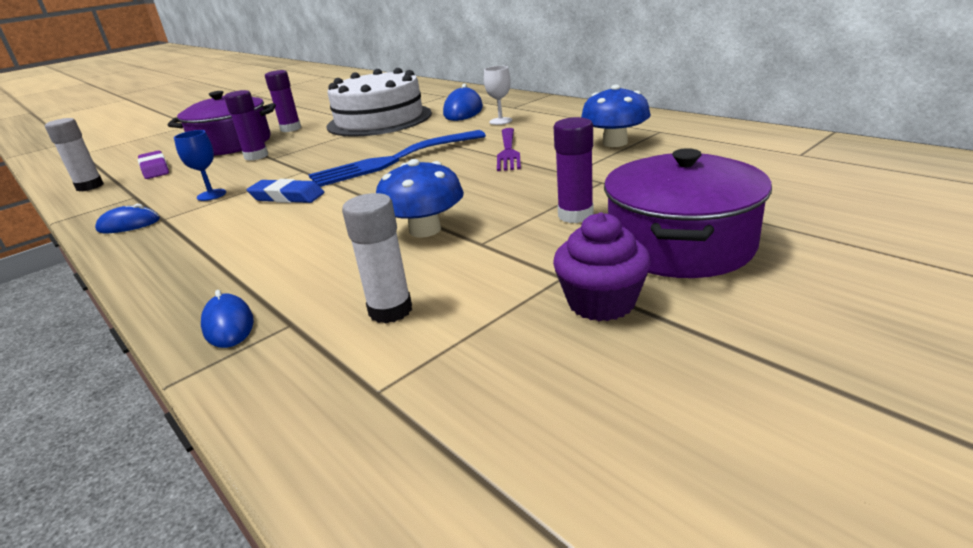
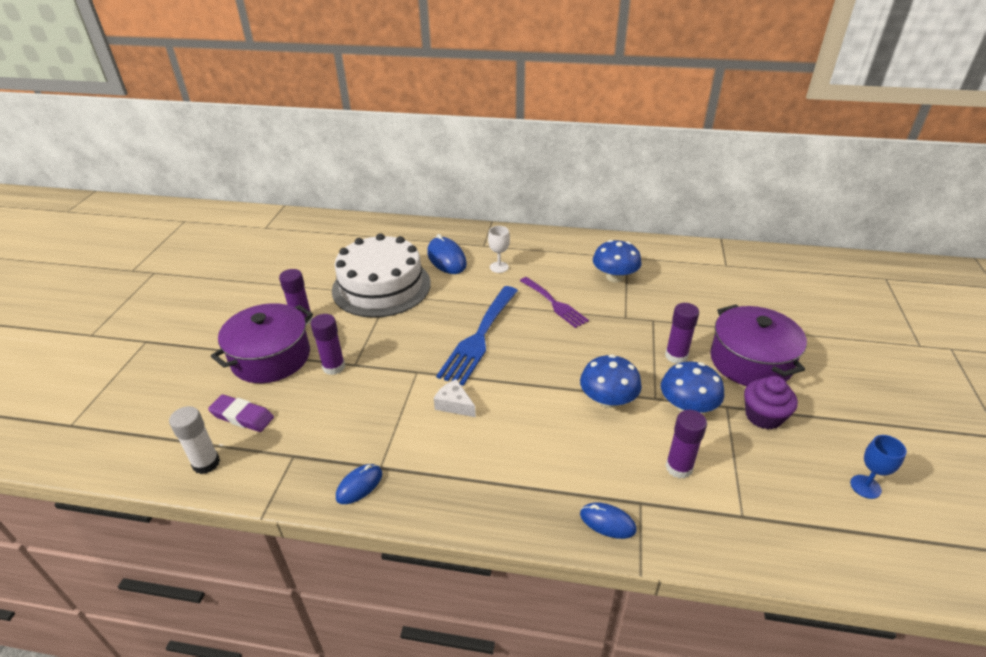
camera: 40 degrees left, 10 degrees up
blue goblet [174,130,226,201] -> blue goblet moved to [850,435,907,499]
blue eraser [247,179,324,203] -> white cheese [434,379,476,417]
white glue stick [342,193,412,324] -> purple glue stick [666,410,707,479]
none -> blue mushroom [661,361,724,413]

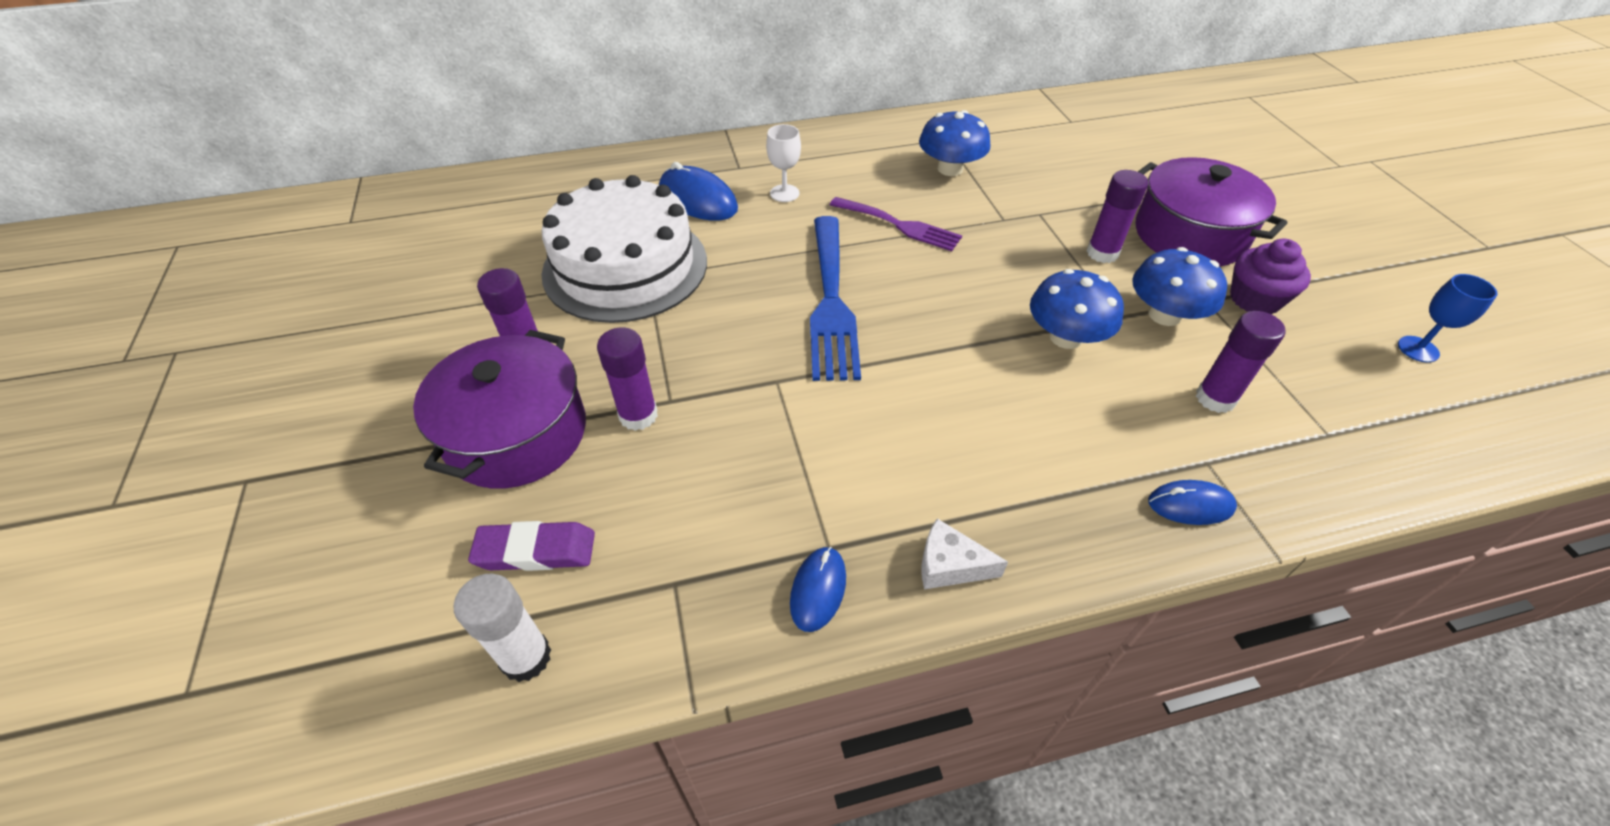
camera: 25 degrees left, 10 degrees up
white cheese [434,379,476,417] -> white cheese moved to [921,519,1008,589]

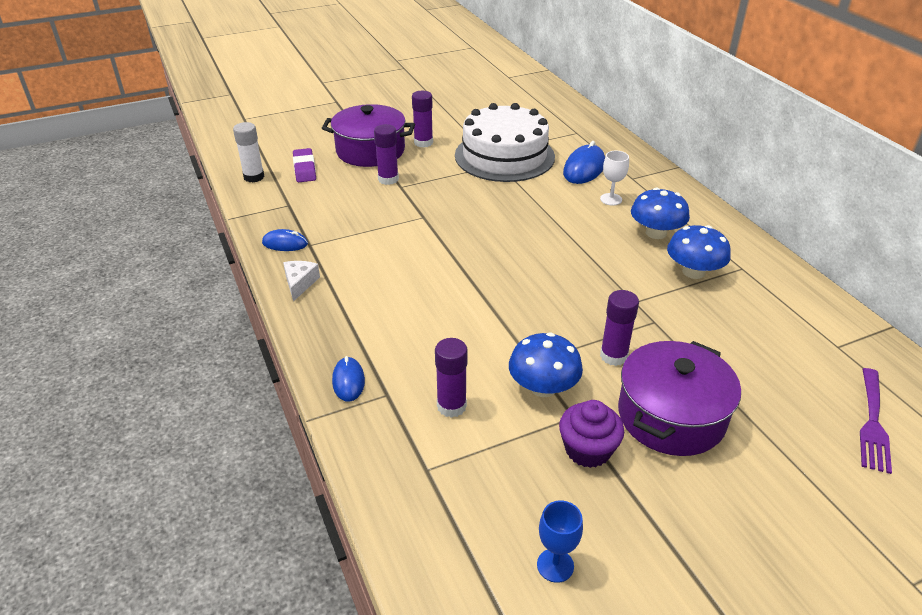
camera: 80 degrees right, 10 degrees down
blue fork [810,216,861,381] -> none
purple fork [830,197,962,251] -> purple fork moved to [860,368,892,474]
blue mushroom [1030,269,1124,349] -> blue mushroom moved to [631,188,690,239]

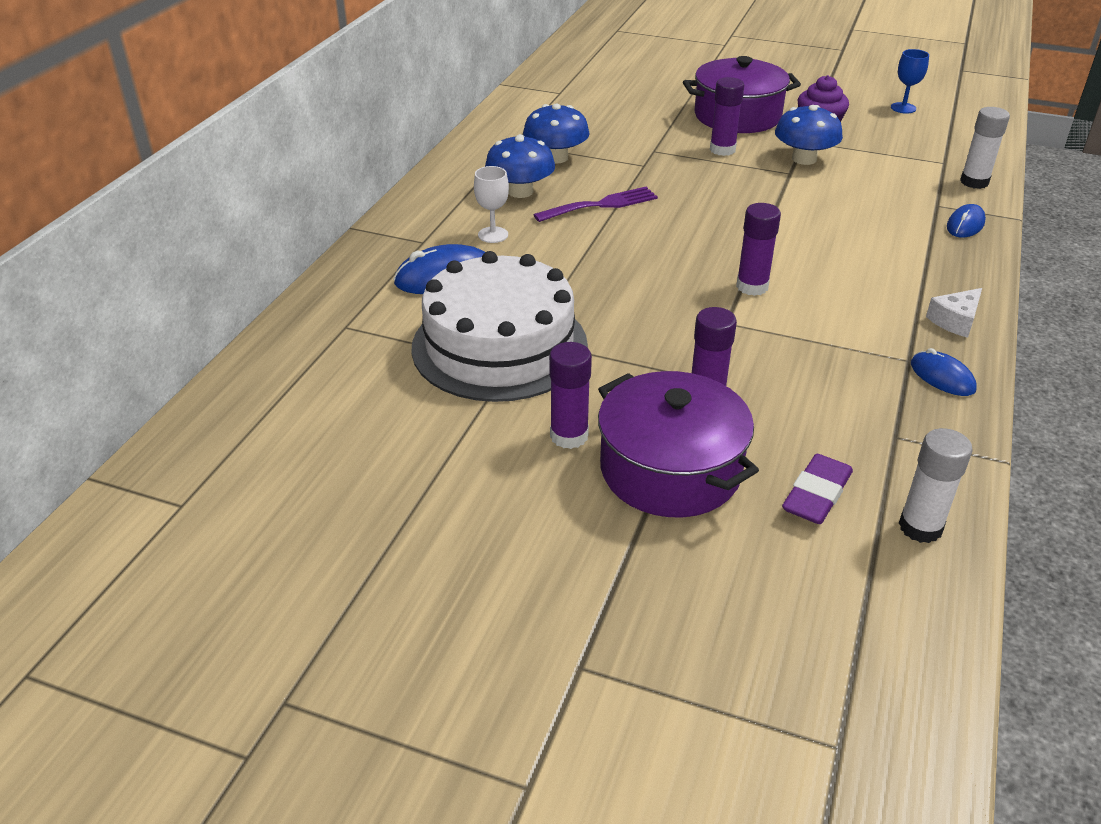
camera: 135 degrees left, 0 degrees up
purple glue stick [435,338,468,418] -> purple glue stick moved to [736,203,781,296]
purple fork [860,368,892,474] -> purple fork moved to [533,187,658,222]
none -> white glue stick [960,107,1010,189]

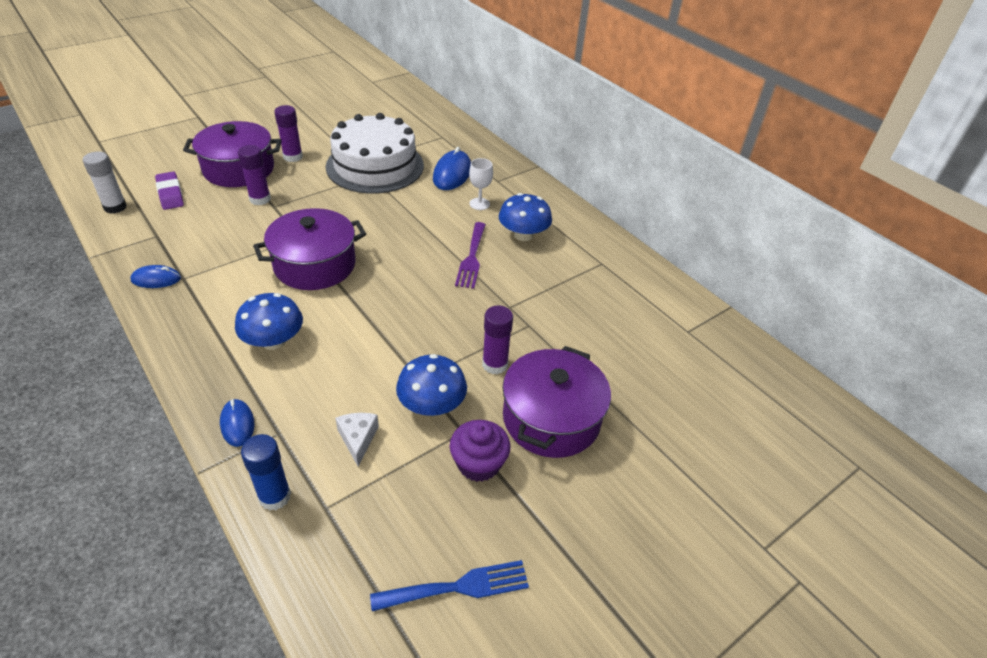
camera: 120 degrees right, 5 degrees up
blue mushroom [523,104,590,164] -> blue mushroom moved to [235,293,303,350]
purple glue stick [736,203,781,296] -> purple pot [253,208,366,290]
blue goblet [891,49,929,114] -> blue fork [370,560,529,611]
white cheese [926,288,982,338] -> white cheese moved to [335,413,379,467]
white glue stick [960,107,1010,189] -> blue glue stick [241,434,291,511]

